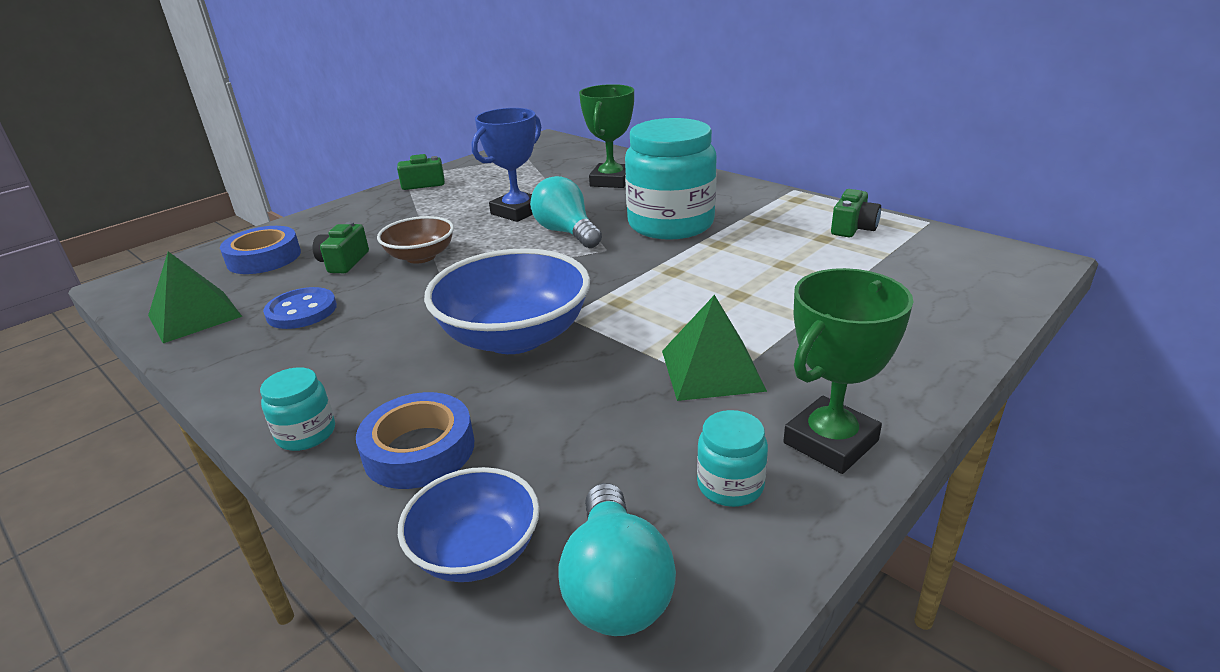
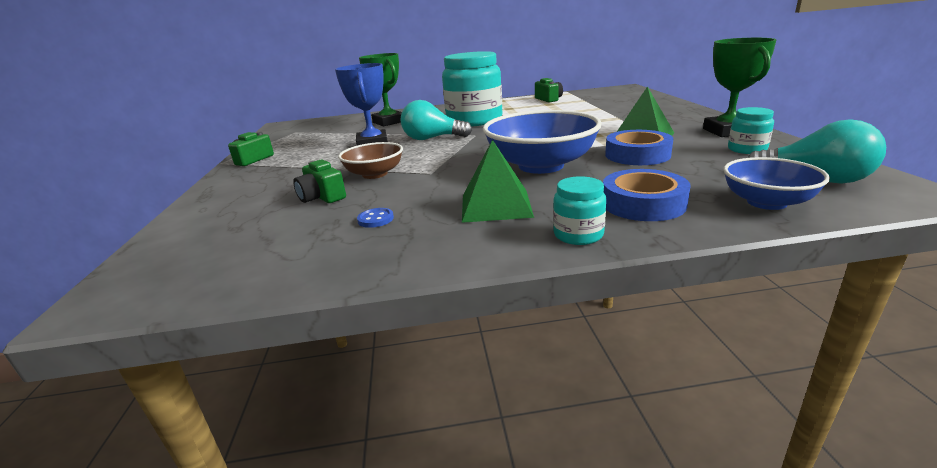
camera: 50 degrees left, 5 degrees down
green pyramid [148,251,242,343] -> green pyramid moved to [462,140,534,223]
blue tape [220,226,301,274] -> blue tape moved to [605,130,673,165]
blue button [263,287,337,329] -> blue button [357,208,394,228], size x0.56

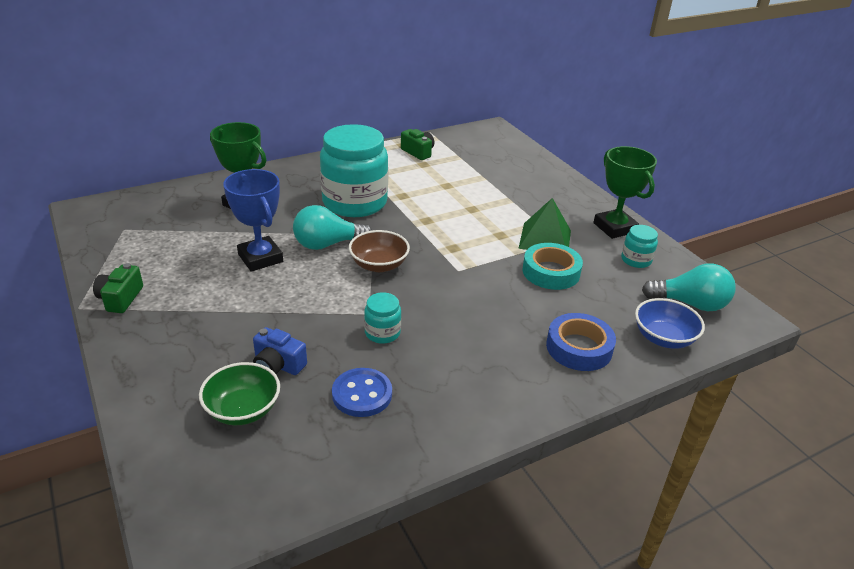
camera: 25 degrees left, 10 degrees up
green camera [293,159,346,203] -> blue camera [253,327,307,375]
brown bowl [338,142,403,179] -> brown bowl moved to [349,230,410,272]
blue button [357,208,394,228] -> blue button [332,368,392,417], size x1.79
green pyramid [462,140,534,223] -> none
blue bowl [483,110,602,174] -> none
turquoise jar [553,176,606,245] -> turquoise jar moved to [364,292,401,344]
blue tape [605,130,673,165] -> turquoise tape [522,243,583,290]
none -> green bowl [199,362,280,425]

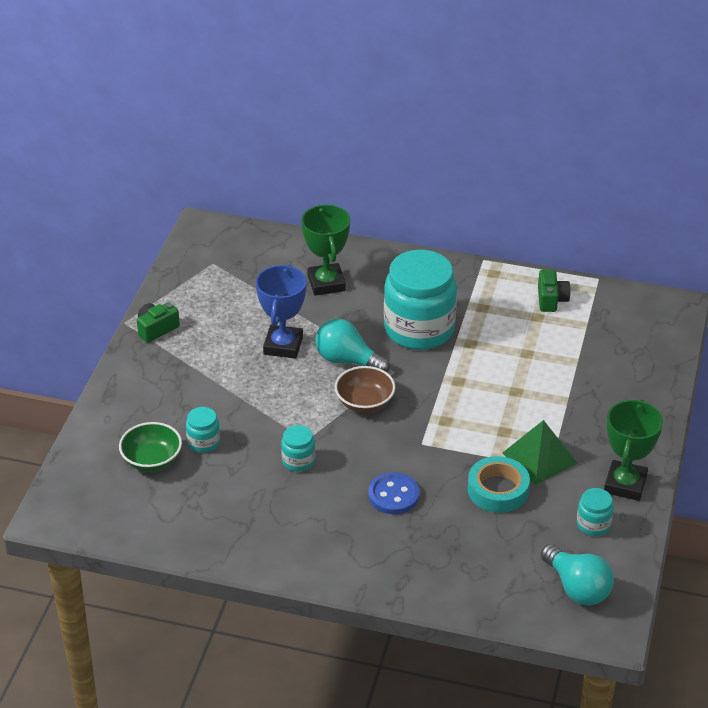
camera: 45 degrees right, 5 degrees up
blue camera [253,327,307,375] -> turquoise jar [186,407,220,453]
blue button [332,368,392,417] -> blue button moved to [368,472,419,514]
blue tape [546,313,616,371] -> none
blue bowl [635,298,705,349] -> none

